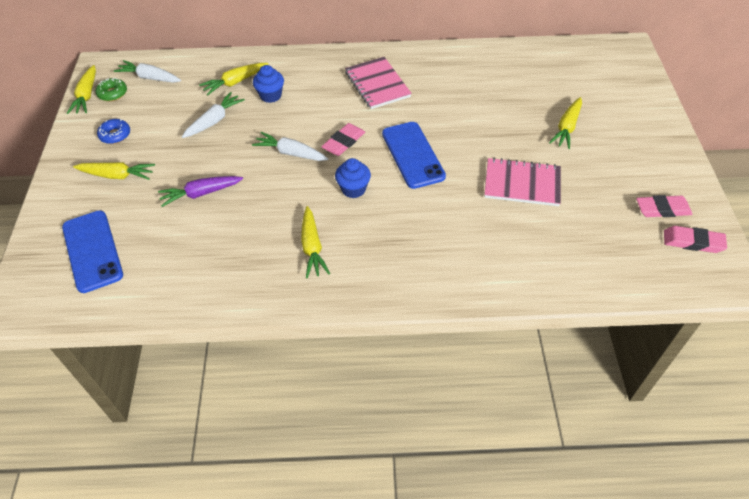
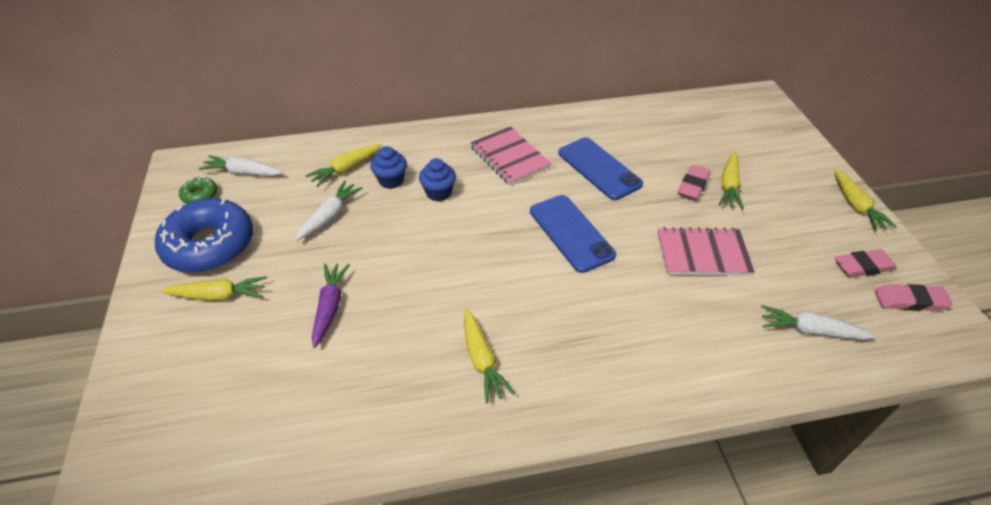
camera: 10 degrees left, 5 degrees down
blue phone [62,210,123,293] -> blue phone moved to [558,137,643,200]
yellow carrot [67,65,96,114] -> yellow carrot moved to [834,169,897,232]
blue donut [97,119,130,144] -> blue donut [155,199,253,273], size x2.33
purple carrot [158,176,243,207] -> purple carrot turned 120 degrees clockwise [312,263,350,348]
white carrot [252,132,328,161] -> white carrot moved to [761,305,876,340]
pink eraser [321,123,365,156] -> pink eraser moved to [678,165,710,200]
blue cupcake [335,158,371,198] -> blue cupcake moved to [419,158,456,202]

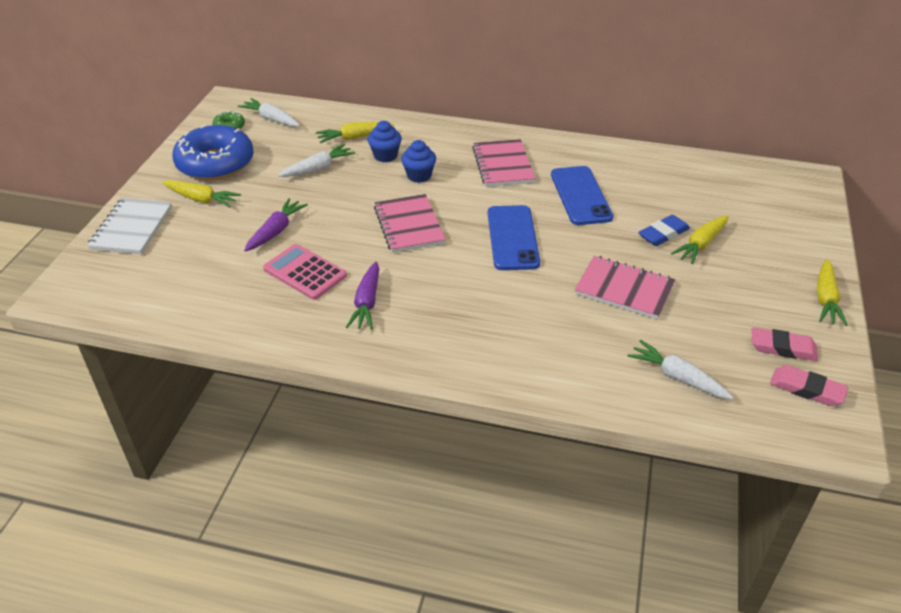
camera: 25 degrees right, 5 degrees down
yellow carrot [464,309,515,403] -> purple carrot [346,261,379,330]
pink eraser [678,165,710,200] -> blue eraser [638,215,690,246]
none -> white notebook [87,198,172,254]
none -> pink calculator [263,244,347,300]
none -> pink notebook [374,194,446,253]

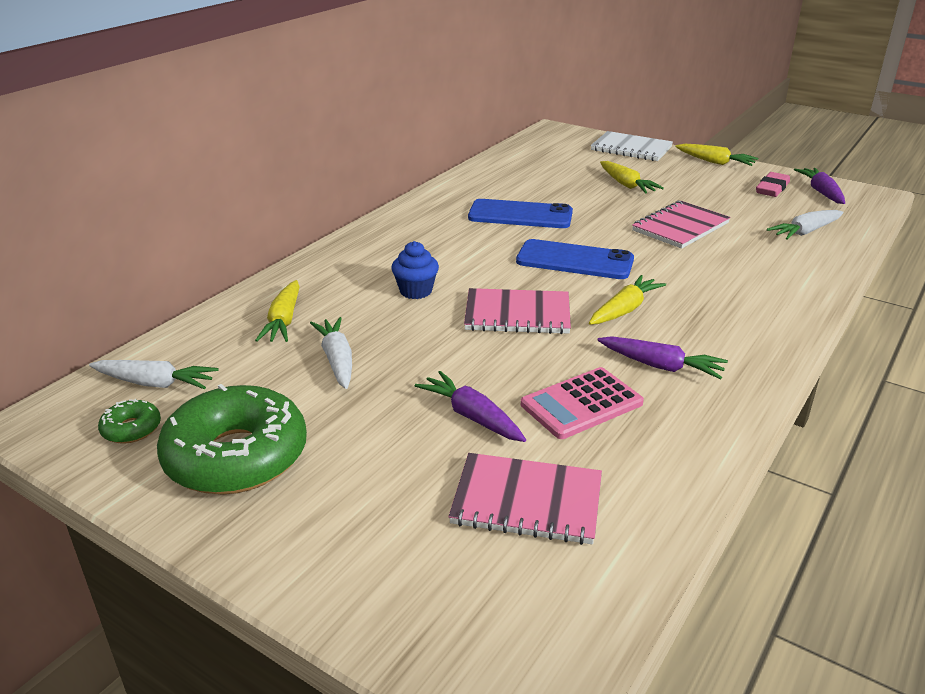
camera: 70 degrees left, 10 degrees down
white notebook [87,198,172,254] -> white notebook moved to [591,131,673,161]
yellow carrot [162,180,241,208] -> yellow carrot moved to [589,275,666,325]
blue donut [172,125,254,180] -> green donut [157,384,307,494]
white carrot [238,98,300,127] -> white carrot turned 135 degrees counterclockwise [89,360,219,389]
blue cupcake [368,121,402,162] -> none
pink notebook [472,139,536,187] -> pink notebook moved to [448,453,602,545]
blue eraser [638,215,690,246] -> none
pink eraser [770,365,848,406] -> purple carrot [794,168,845,204]

